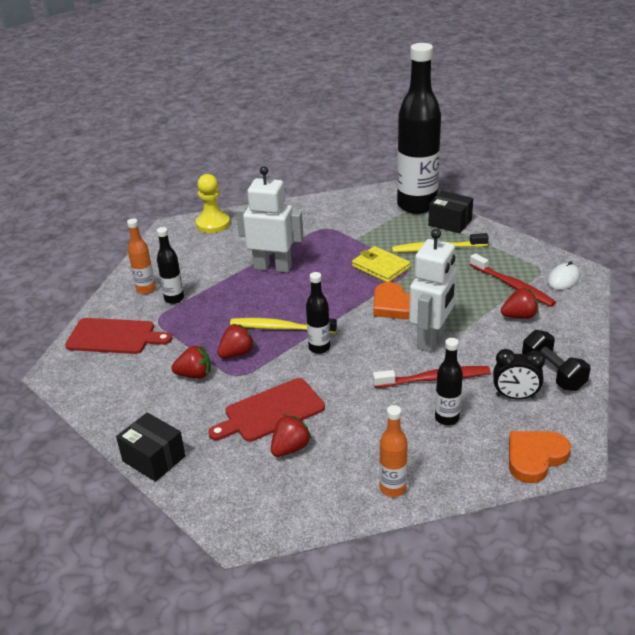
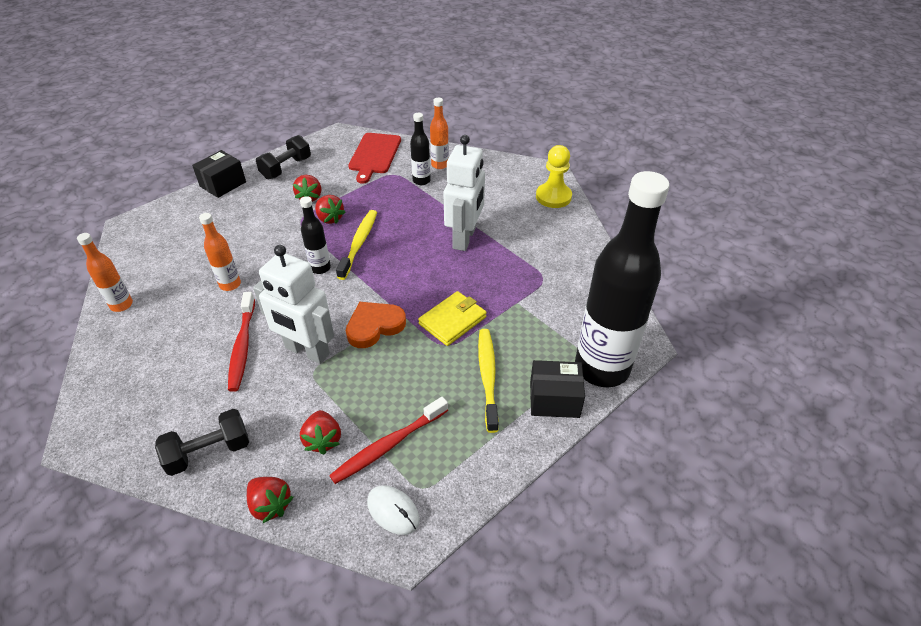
camera: 90 degrees right, 10 degrees up
red cutting board [208,378,325,442] -> none
red strawberry [271,415,312,457] -> red strawberry moved to [247,477,293,523]
black box [428,191,473,233] -> black box turned 60 degrees clockwise [530,360,585,418]
black bottle [435,338,463,425] -> none
black clock [493,349,545,399] -> none
orange heart [509,431,571,483] -> none
none -> orange bottle [199,213,241,291]
none -> black dumbbell [256,135,311,179]

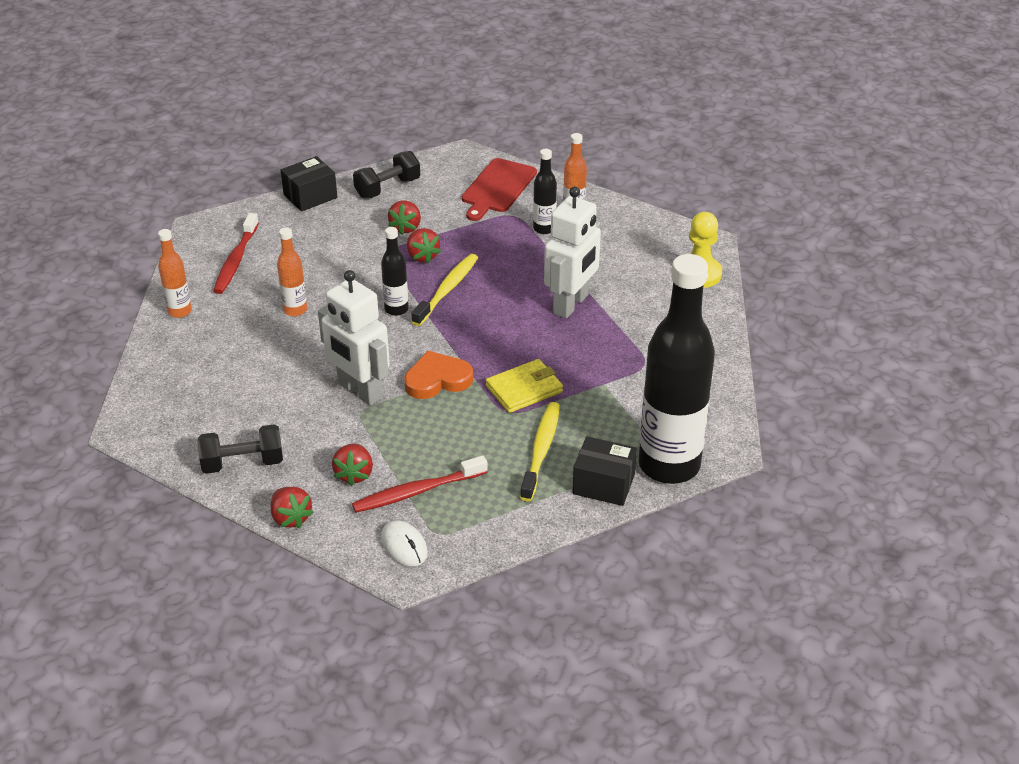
camera: 15 degrees right, 5 degrees down
red toothbrush [228,292,255,392] -> red toothbrush moved to [213,213,259,294]

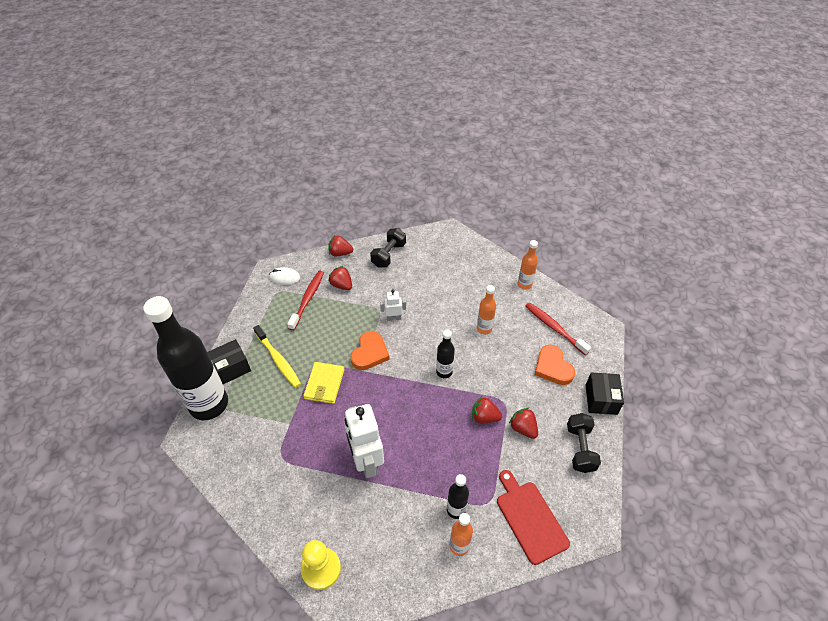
camera: 130 degrees right, 10 degrees up
white robot [318,270,390,406] -> white robot [380,290,406,321], size x0.49
yellow toothbrush [411,254,478,326] -> none
none -> orange heart [535,345,575,385]

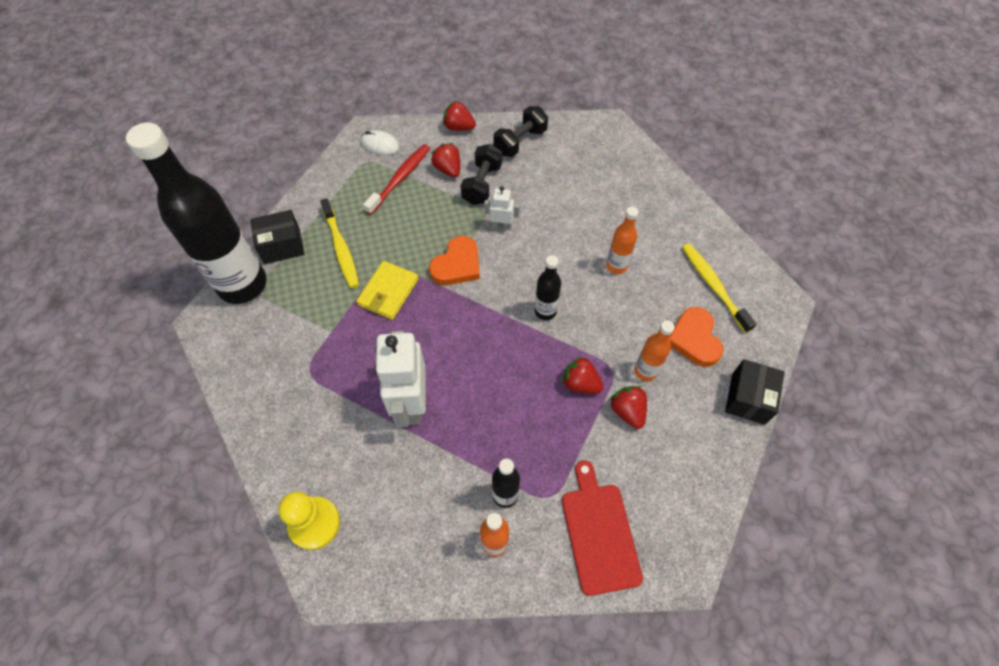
camera: 15 degrees right, 10 degrees up
orange bottle [517,240,538,290] -> orange bottle moved to [635,320,674,381]
red toothbrush [525,302,591,356] -> yellow toothbrush [682,244,756,333]
black dumbbell [567,413,601,473] -> black dumbbell moved to [460,144,502,205]

